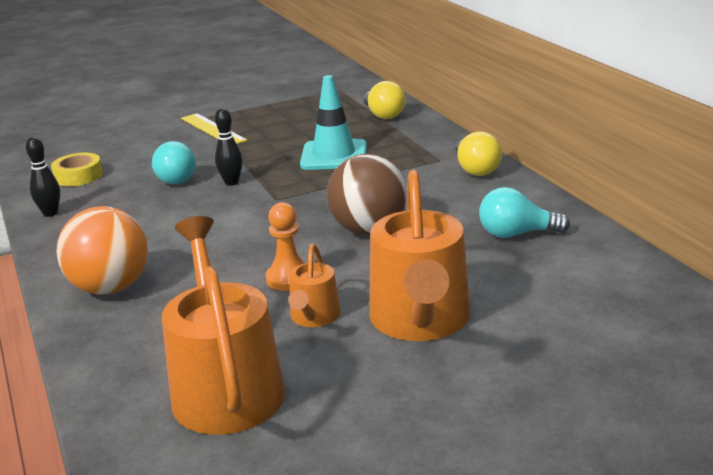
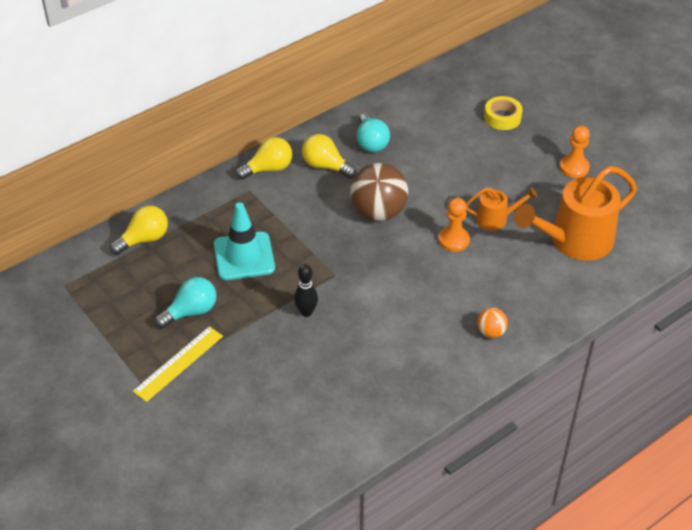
camera: 105 degrees left, 20 degrees up
black bowling pin [26,137,60,217] -> none
yellow tape [51,153,103,186] -> yellow tape moved to [484,96,523,130]
orange ball [56,206,148,294] -> orange ball [477,308,508,338], size x0.48
turquoise light bulb [152,141,196,184] -> turquoise light bulb moved to [155,277,217,328]
orange watering can [369,170,470,341] -> none
none -> yellow light bulb [302,134,357,179]
none -> orange pawn [560,125,590,178]

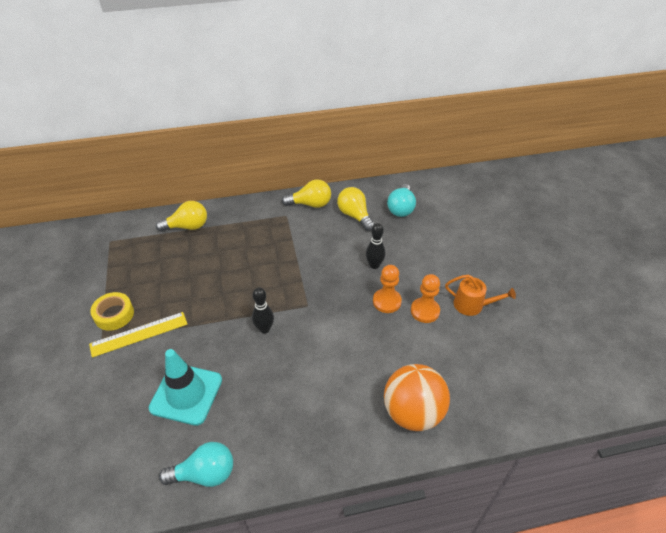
camera: 25 degrees right, 0 degrees up
turquoise light bulb [155,277,217,328] -> turquoise light bulb moved to [159,442,233,487]
turquoise traffic cone [214,202,275,280] -> turquoise traffic cone moved to [149,349,222,426]
brown ball [350,163,408,221] -> black bowling pin [366,223,386,269]
orange ball [477,308,508,338] -> orange ball [384,364,450,431], size x2.08
yellow tape [484,96,523,130] -> yellow tape moved to [90,292,134,331]
orange watering can [514,166,637,261] -> none
orange pawn [560,125,590,178] -> orange pawn moved to [373,265,402,313]

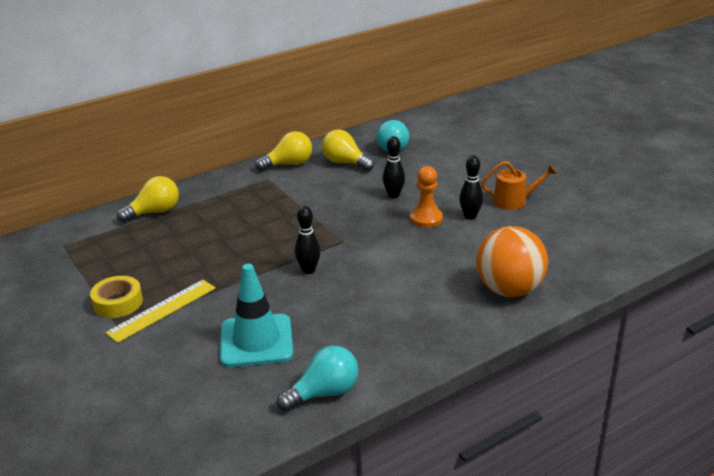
camera: 20 degrees left, 15 degrees down
orange pawn [411,274,440,323] -> black bowling pin [459,155,483,220]

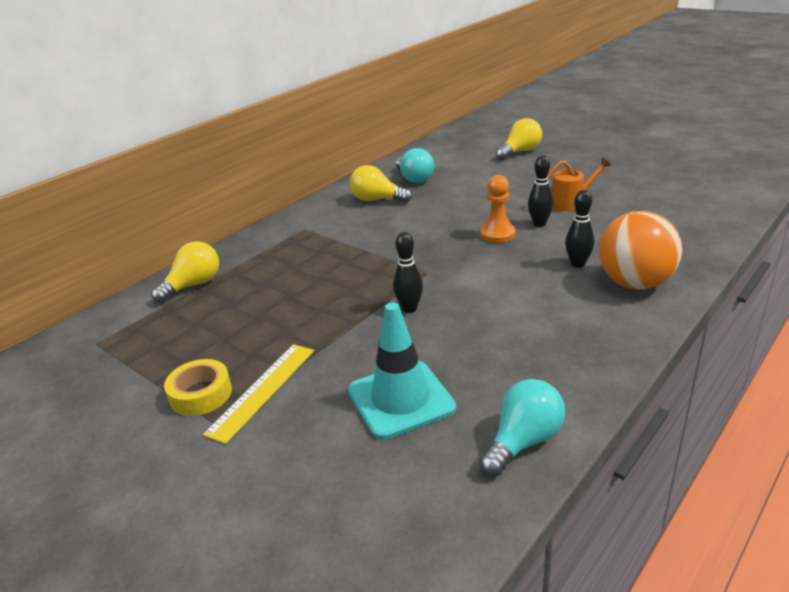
camera: 15 degrees left, 0 degrees up
yellow light bulb [255,131,312,171] -> yellow light bulb moved to [496,118,542,160]
black bowling pin [383,136,405,198] -> black bowling pin moved to [565,190,594,268]

